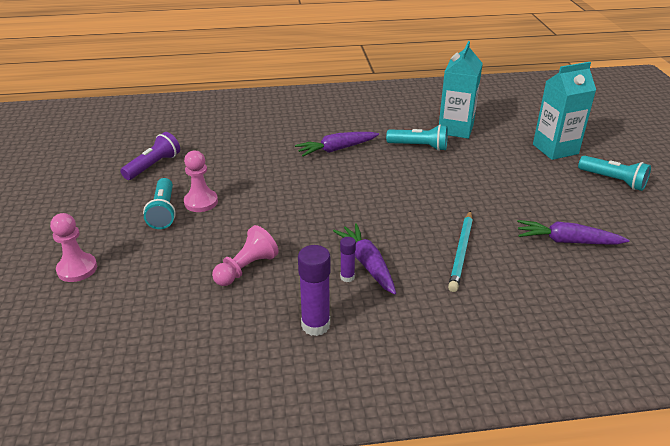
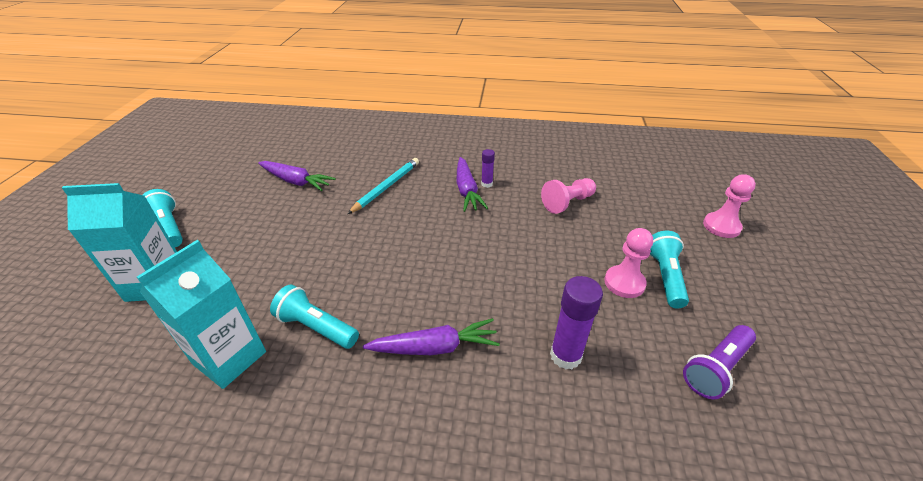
camera: 165 degrees left, 5 degrees up
purple glue stick [298,245,331,336] -> purple glue stick moved to [550,276,603,369]

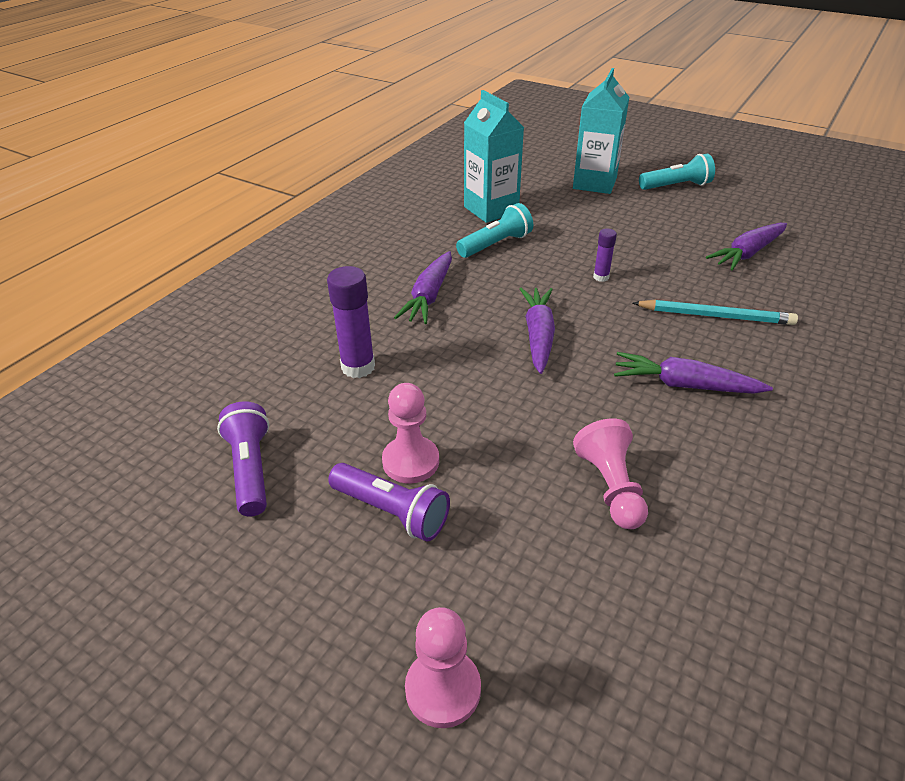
camera: 115 degrees right, 0 degrees up
turquoise pencil [348,158,419,214] -> turquoise pencil turned 45 degrees counterclockwise [633,300,798,325]
purple glue stick [481,149,495,188] -> purple glue stick moved to [593,229,617,282]
turquoise flashlight [650,231,689,308] -> purple flashlight [328,463,450,541]
none -> purple carrot [520,288,555,374]

